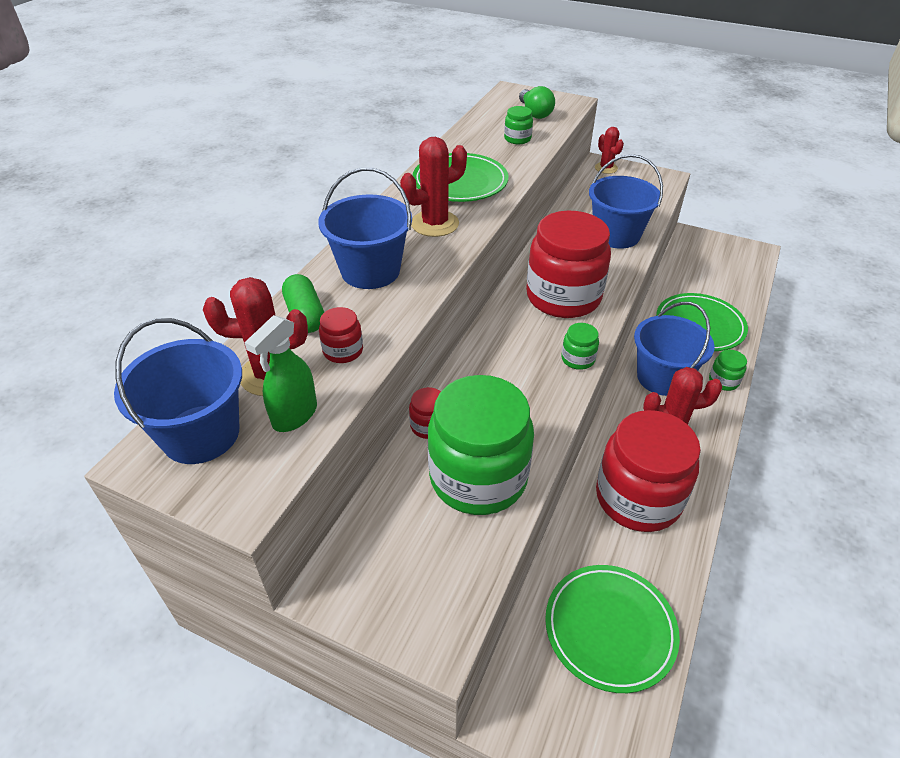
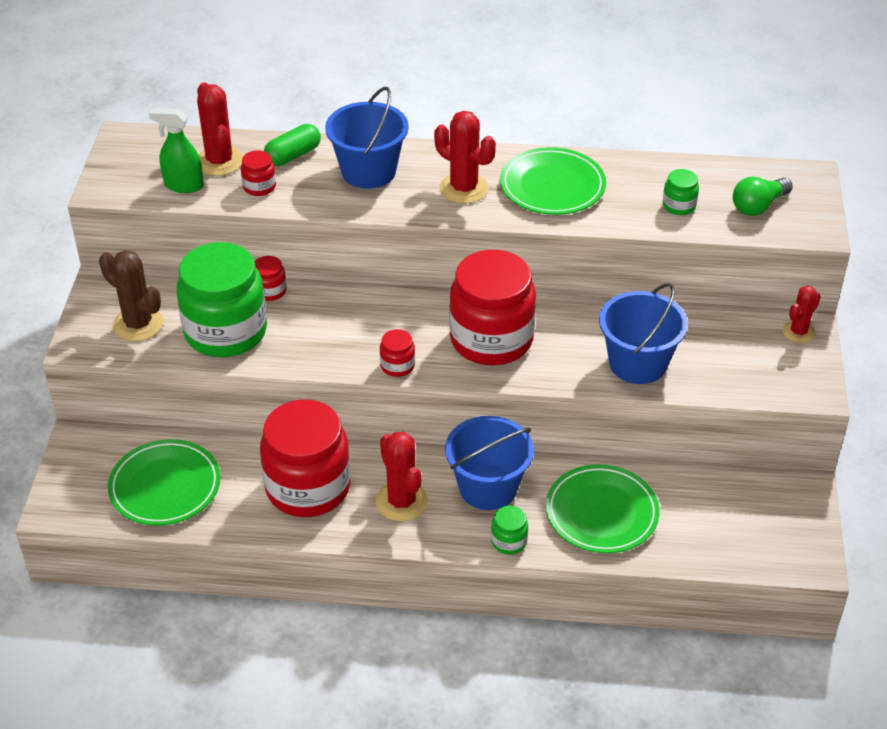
camera: 70 degrees right, 0 degrees up
blue bucket [114,318,242,464] -> none
green jar [561,323,599,370] -> red jar [380,329,415,377]
none -> brown cactus [99,250,164,341]

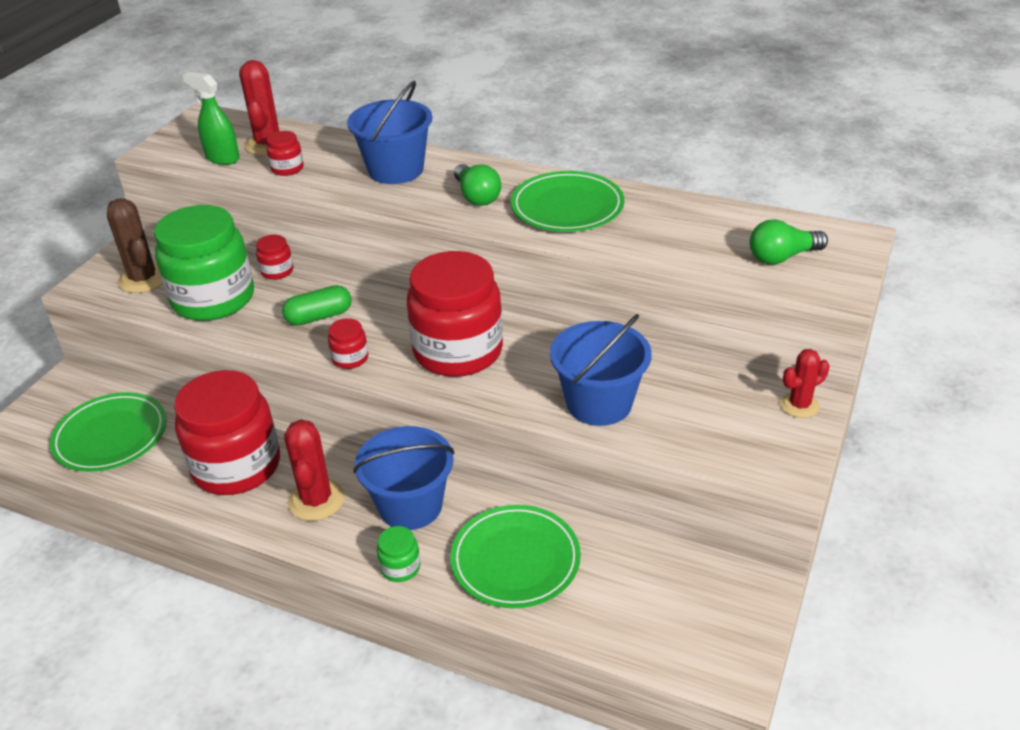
camera: 20 degrees right, 5 degrees down
green capsule [264,124,321,166] -> green capsule moved to [282,285,352,326]
red cactus [434,111,496,204] -> green light bulb [454,164,501,206]
green jar [663,169,699,215] -> none

